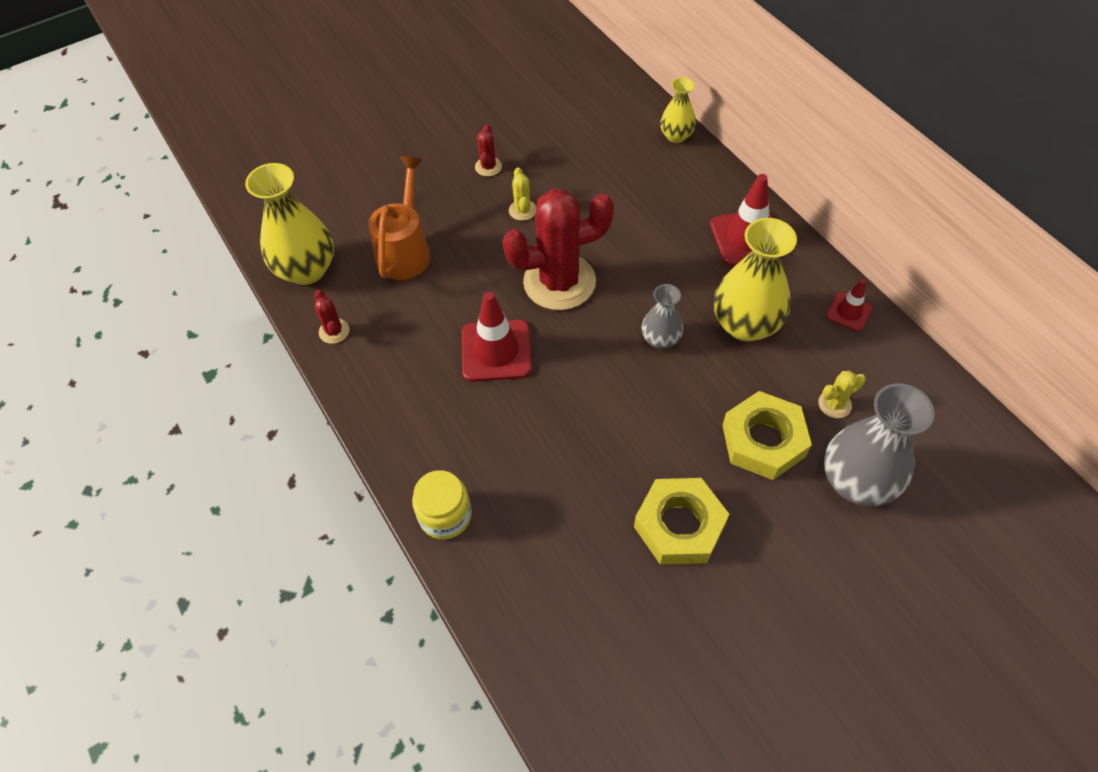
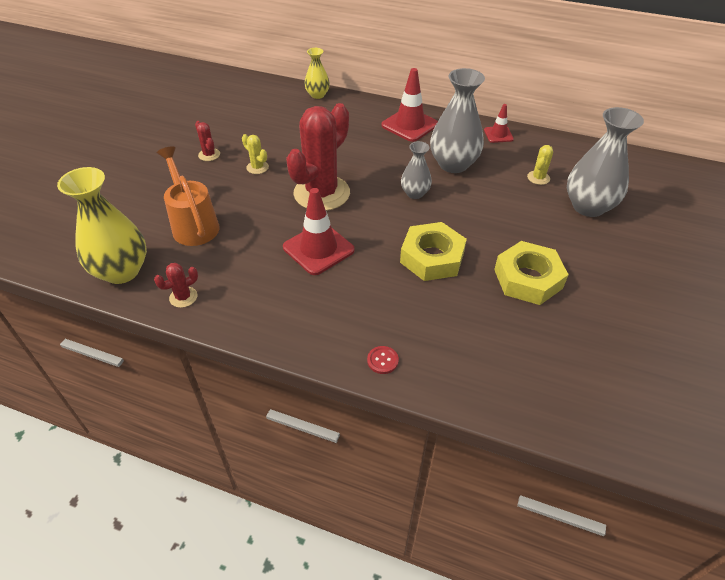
camera: 40 degrees left, 10 degrees down
red cactus [314,290,350,344] -> red cactus turned 60 degrees counterclockwise [154,263,198,308]
yellow jar [412,470,472,539] -> red button [367,346,399,374]
yellow vase [714,218,797,341] -> grey vase [430,68,485,173]
yellow nut [722,391,812,480] -> yellow nut moved to [400,222,467,281]

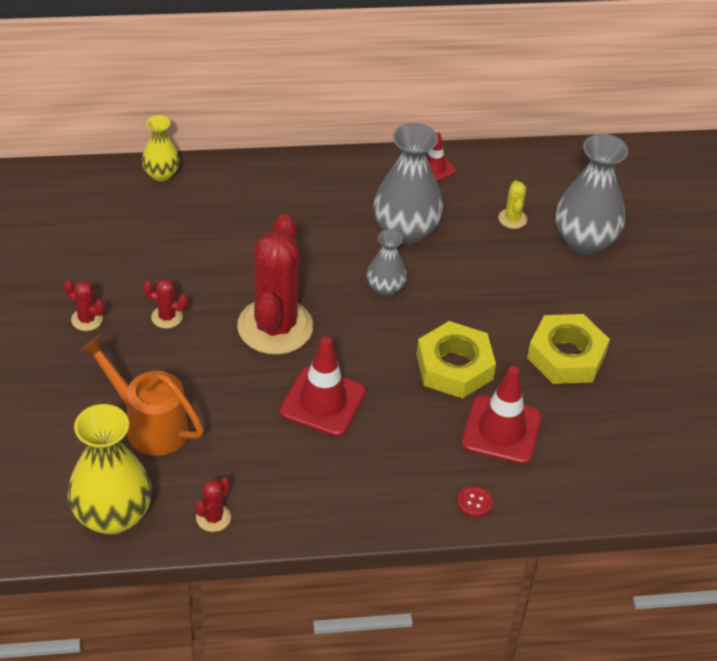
camera: 30 degrees left, 0 degrees up
yellow cactus [242,134,269,174] -> red cactus [143,279,188,329]
red traffic cone [381,68,438,142] -> red traffic cone moved to [462,366,542,465]

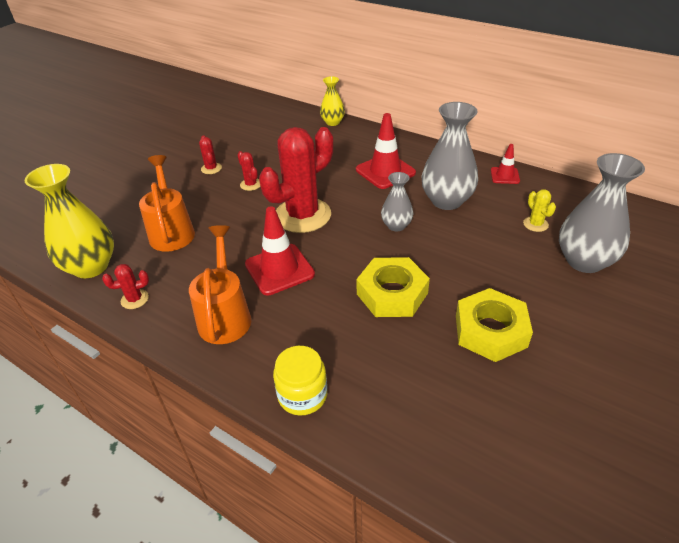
camera: 45 degrees right, 5 degrees down
red button [457,486,493,517] -> yellow jar [273,346,327,416]
red traffic cone [462,366,542,465] -> red traffic cone moved to [356,113,416,189]
yellow cactus [498,180,527,229] -> yellow cactus turned 60 degrees counterclockwise [523,189,556,232]
none -> orange watering can [189,225,251,344]

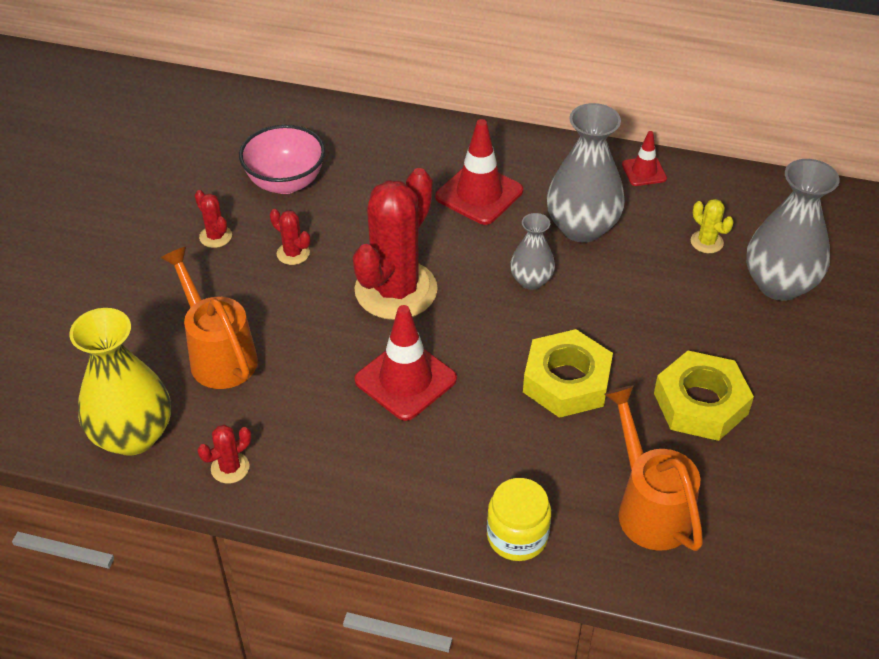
camera: 20 degrees left, 5 degrees up
orange watering can [189,225,251,344] -> orange watering can moved to [604,385,703,551]
yellow vase [320,76,345,126] -> none
none -> pink bowl [239,125,325,194]

